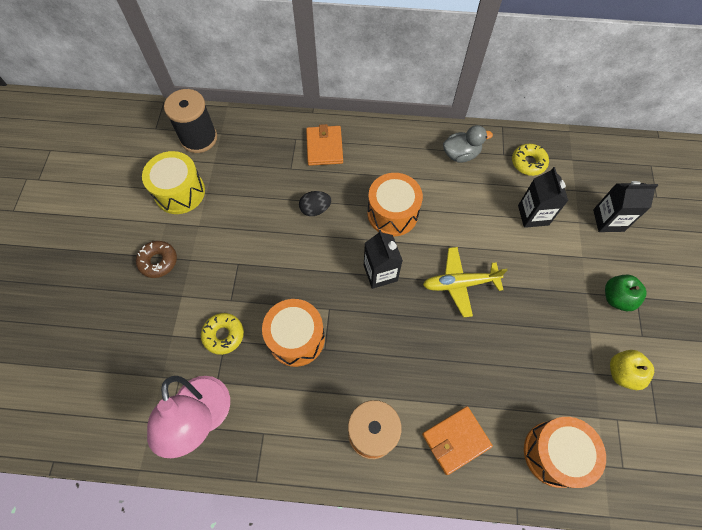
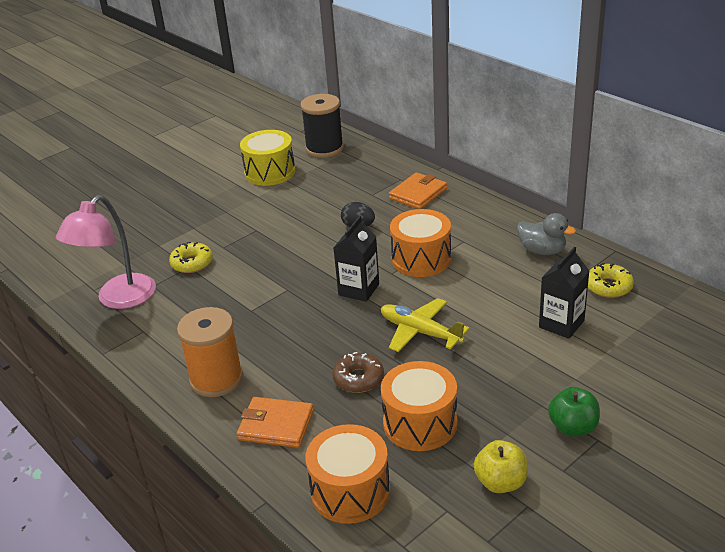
camera: 45 degrees right, 30 degrees down
brown donut [136,241,177,278] -> brown donut moved to [333,352,384,393]
orange drum [262,299,325,367] -> orange drum moved to [381,361,457,451]
black carton [593,181,658,232] -> none

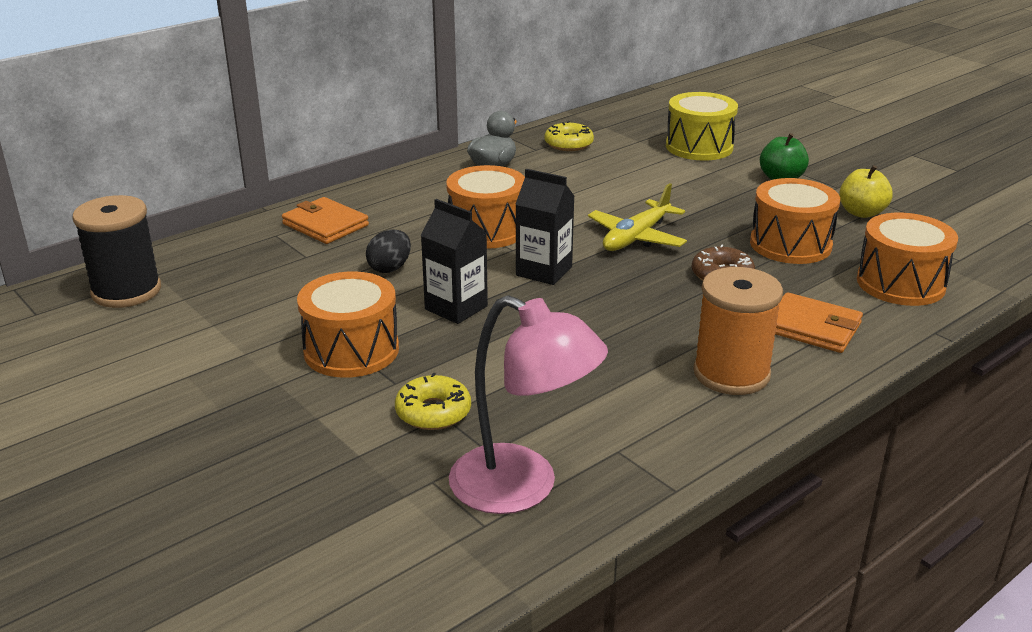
camera: 90 degrees left, 5 degrees down
orange wallet [237,397,314,448] -> orange wallet turned 75 degrees counterclockwise [775,292,863,353]
yellow drum [240,130,295,186] -> yellow drum moved to [666,92,738,161]
black carton [539,247,589,339] -> black carton moved to [420,199,488,324]
none -> orange drum [297,271,399,378]

